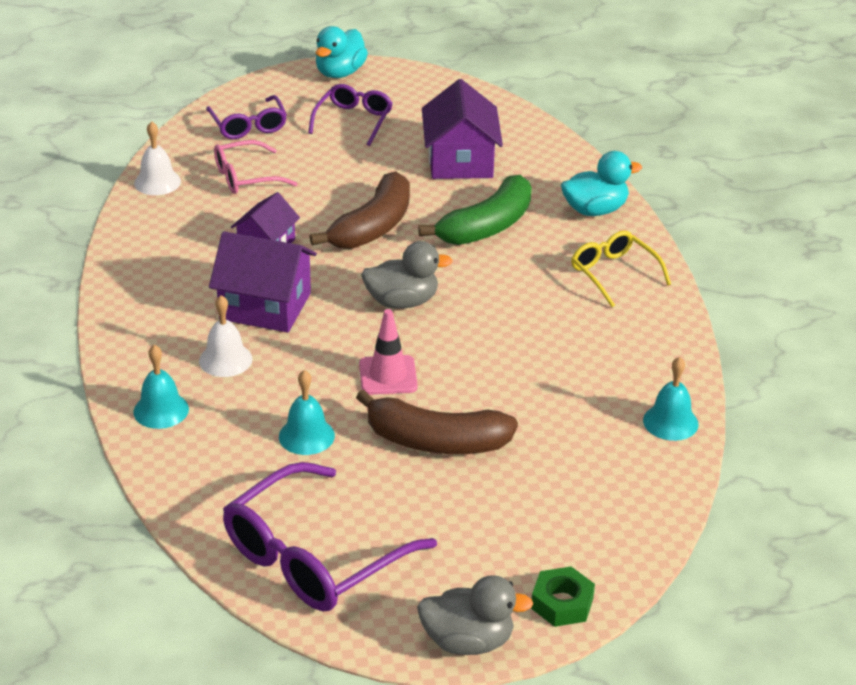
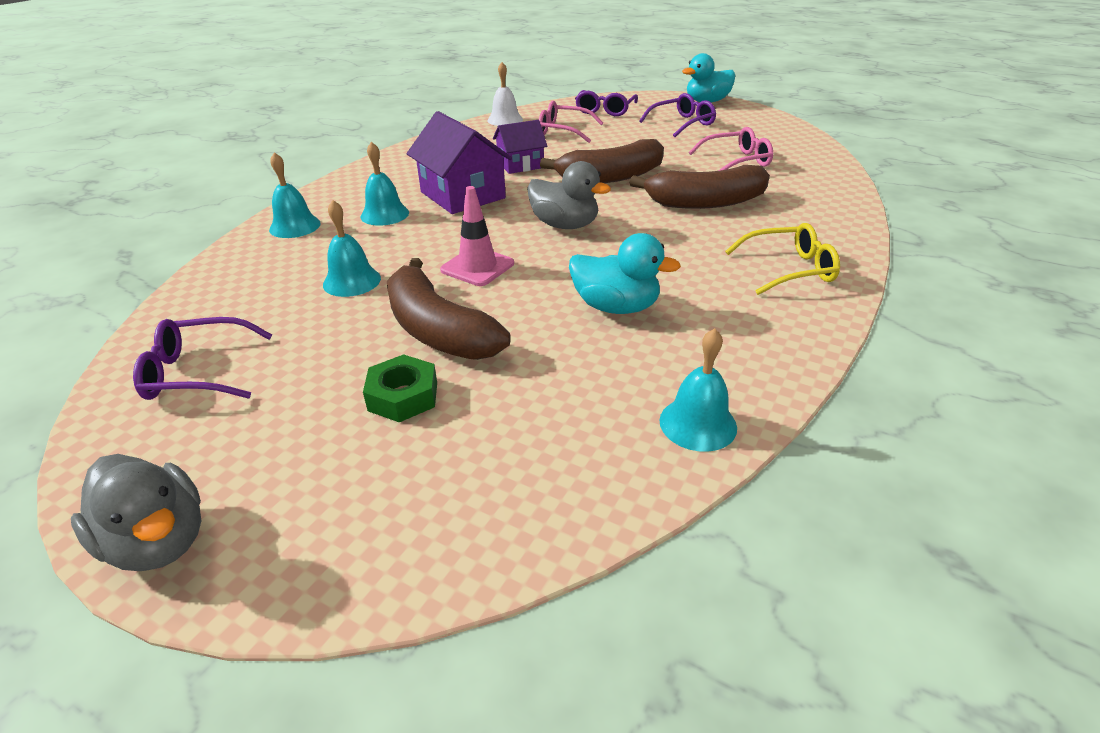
camera: 40 degrees right, 0 degrees up
white bell [199,295,252,377] -> turquoise bell [361,142,409,226]
purple glasses [223,462,437,611] -> purple glasses [133,317,272,400], size x0.57
green banana [418,175,532,245] -> brown banana [630,165,770,209]
purple house [422,79,503,179] -> pink glasses [689,127,773,171]
green nut [531,567,595,627] -> green nut moved to [363,354,437,422]
turquoise duck [561,151,642,216] -> turquoise duck moved to [569,233,681,314]
yellow glasses [571,231,671,307] -> yellow glasses turned 75 degrees clockwise [725,223,840,295]

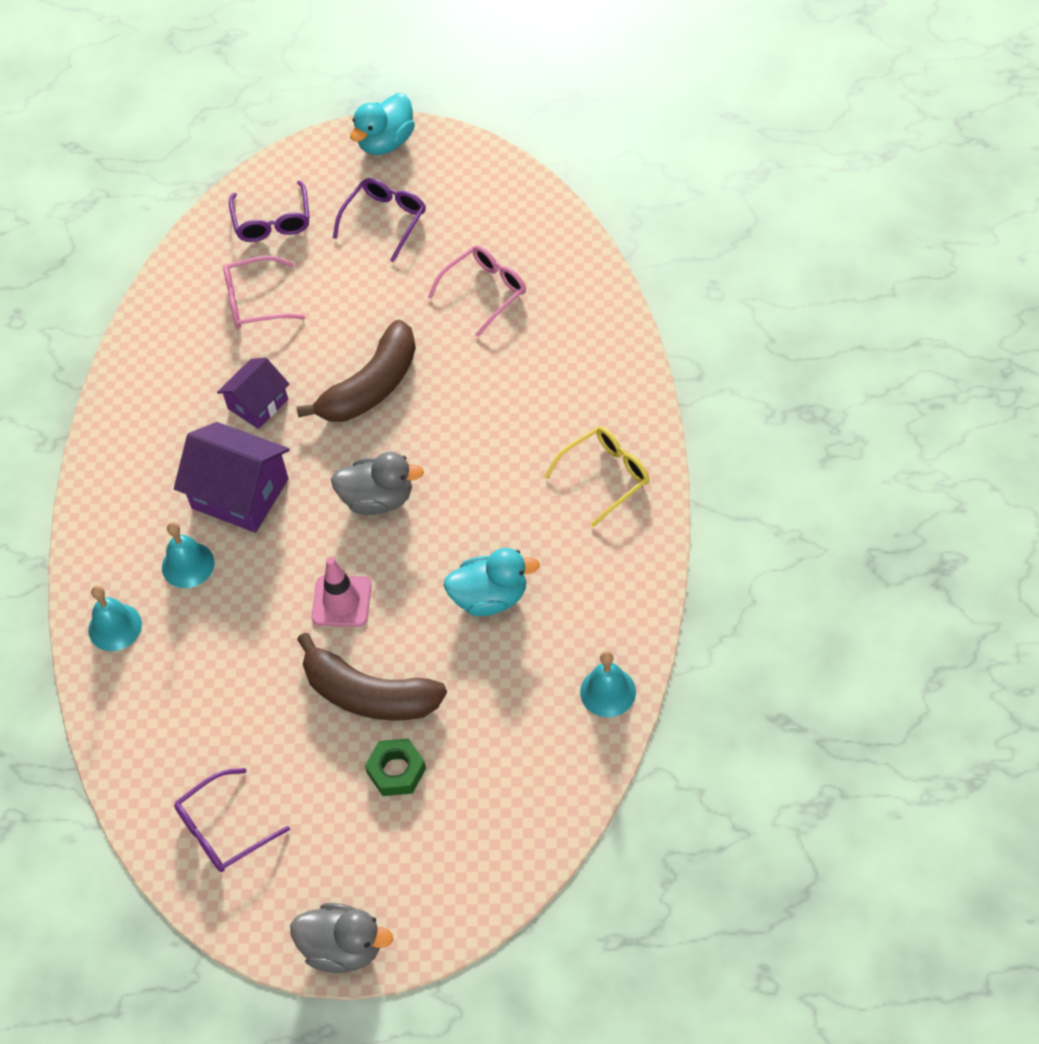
camera: 25 degrees left, 20 degrees up
turquoise bell [323,200,381,297] -> none
white bell [488,62,523,126] -> none
brown banana [630,165,770,209] -> none

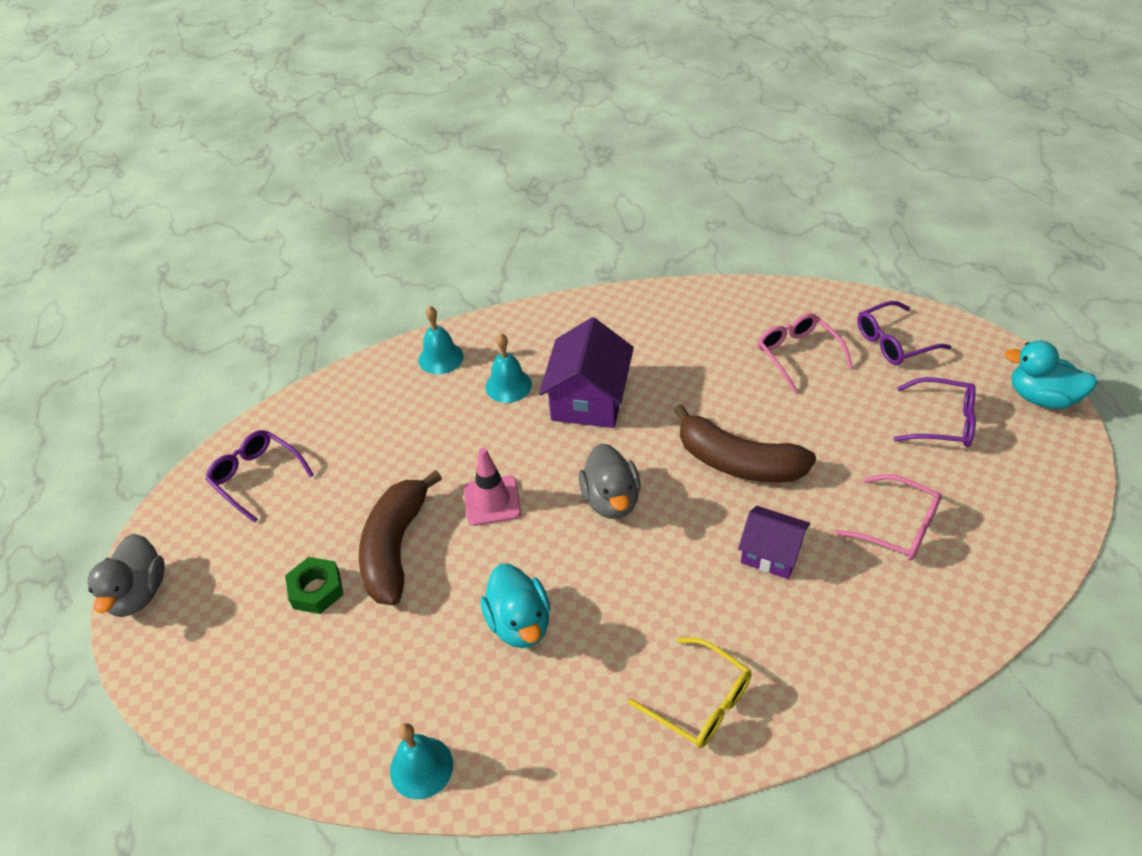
camera: 75 degrees right, 10 degrees down
purple house [217,358,289,429] -> purple house moved to [738,506,810,579]

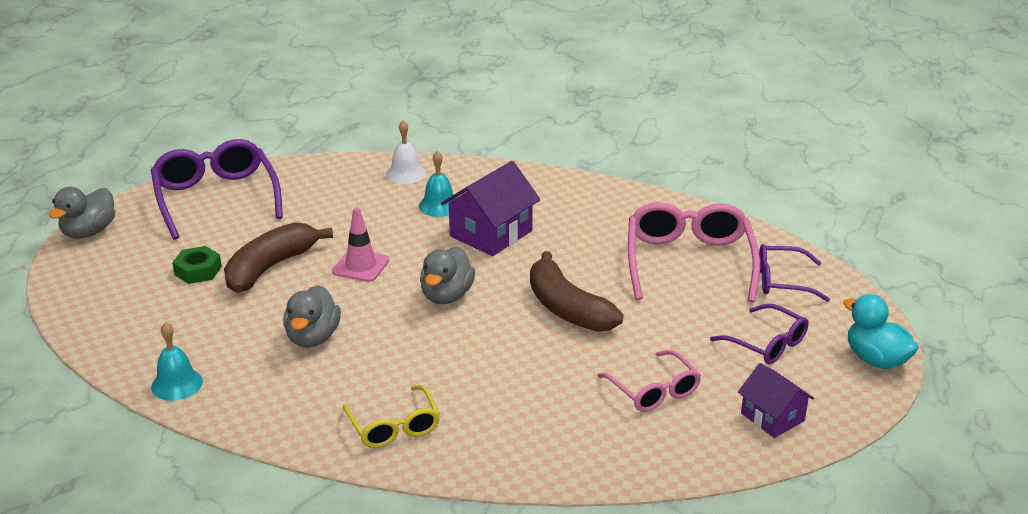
camera: 25 degrees right, 15 degrees down
purple glasses [205,430,314,523] -> purple glasses [151,139,283,240], size x1.74
turquoise bell [418,306,464,374] -> white bell [386,120,426,184]
turquoise duck [481,564,550,648] -> grey duck [283,285,341,348]
purple house [738,506,810,579] -> purple house moved to [738,363,814,438]
pink glasses [758,313,853,392] -> pink glasses [628,202,760,302], size x1.74

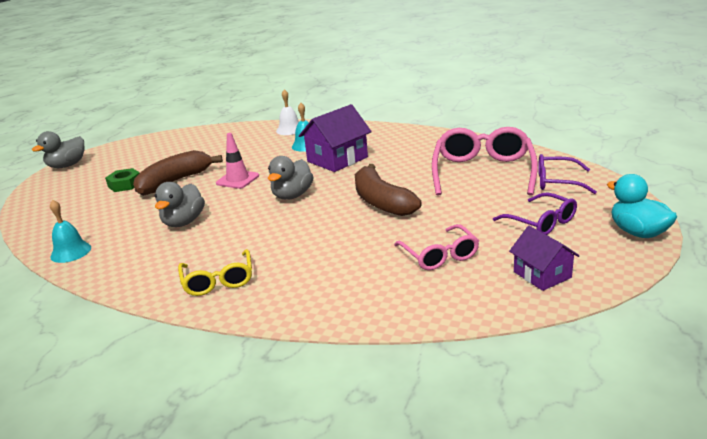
camera: 10 degrees right, 5 degrees down
purple glasses [151,139,283,240] -> none

